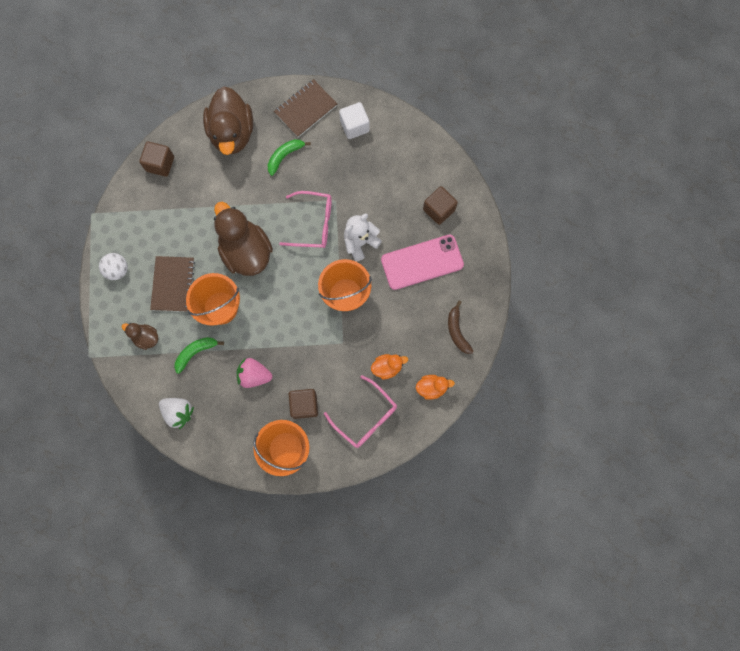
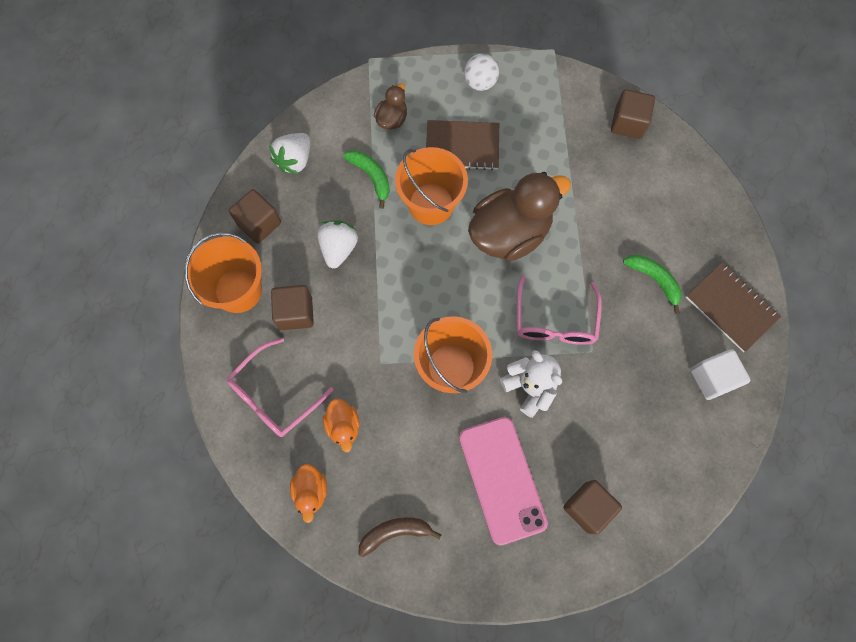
camera: 90 degrees right, 5 degrees down
brown duck [203,86,253,155] -> none
pink strawberry [237,358,272,388] -> white strawberry [317,220,358,268]
none -> brown cube [229,189,281,243]

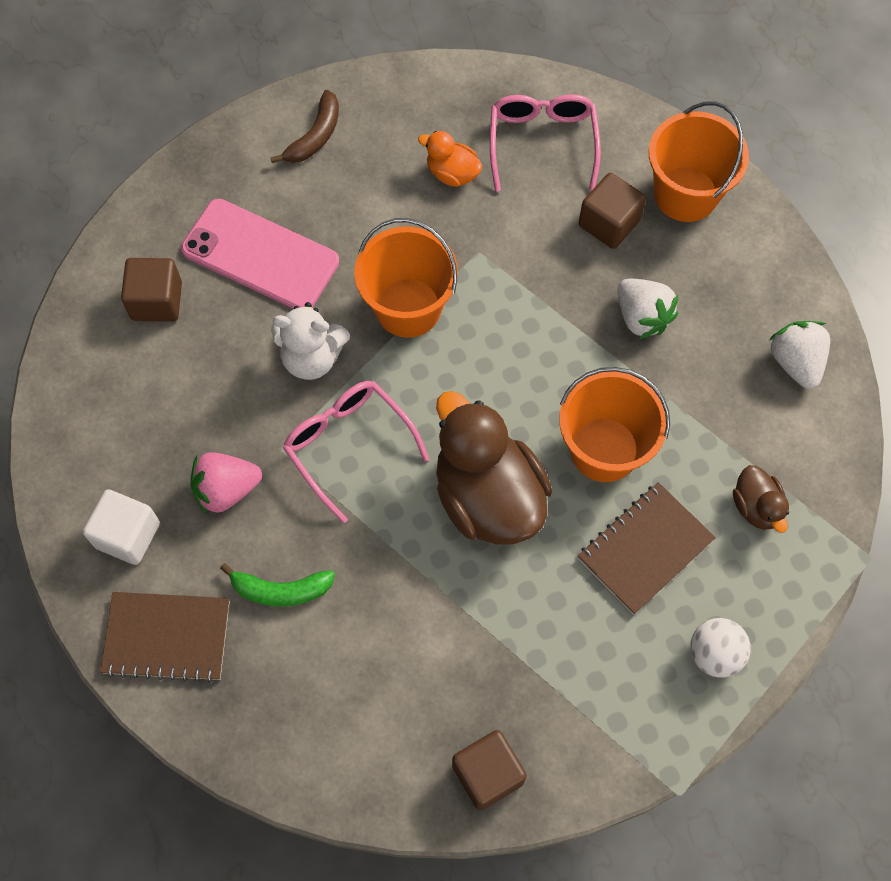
camera: 135 degrees right, 5 degrees down
brown cube [229,189,281,243] -> none
orange duck [290,464,327,523] -> none
green banana [343,150,390,209] -> none
brown duck [468,172,571,261] -> brown duck turned 135 degrees clockwise [436,391,552,544]
none -> pink strawberry [191,452,262,514]

